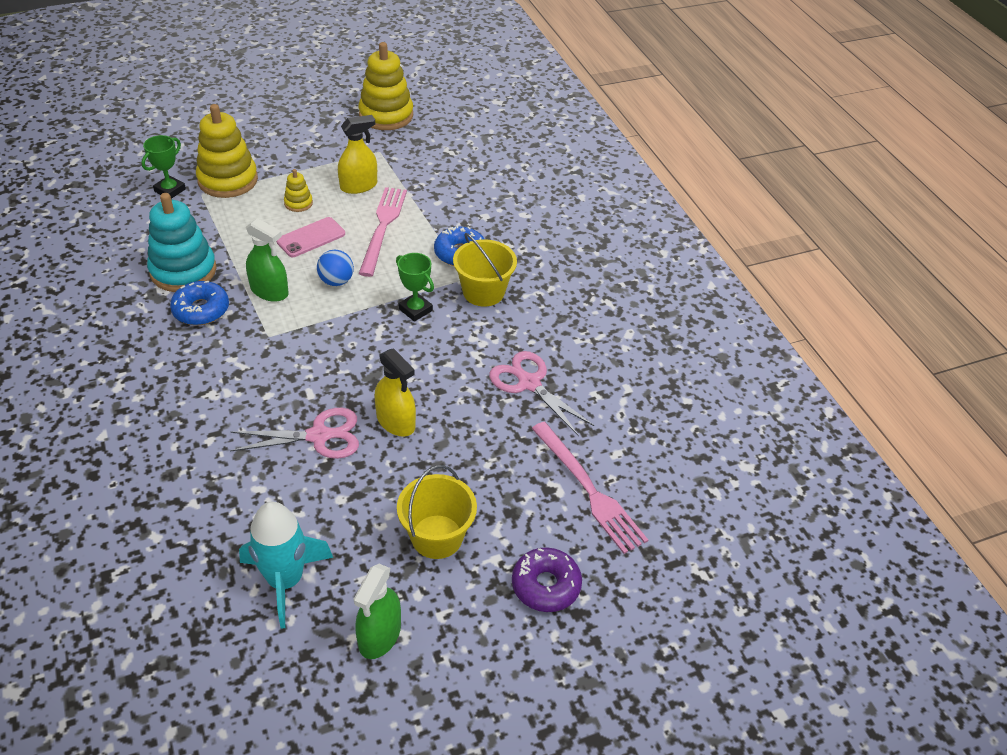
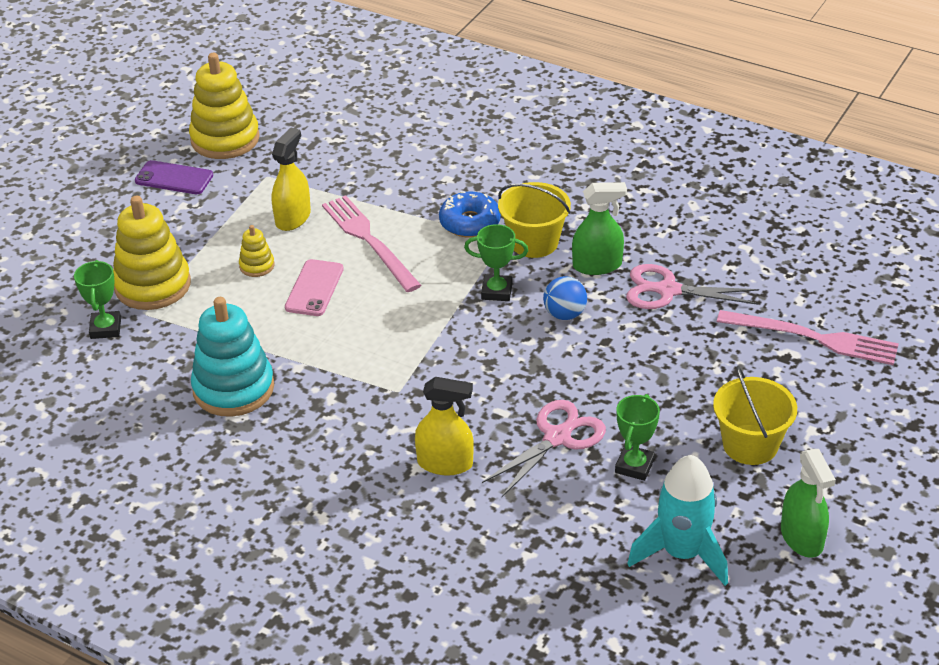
camera: 35 degrees left, 5 degrees down
blue donut [170,281,229,325] -> none
green spray bottle [246,218,289,302] -> green spray bottle moved to [572,182,627,275]
blue ball [317,250,354,286] -> blue ball moved to [543,276,587,320]
yellow spray bottle [374,348,416,436] -> yellow spray bottle moved to [415,377,474,476]
purple donut [512,547,582,612] -> none
none -> purple phone [135,160,213,194]
none -> green trophy [615,394,660,481]

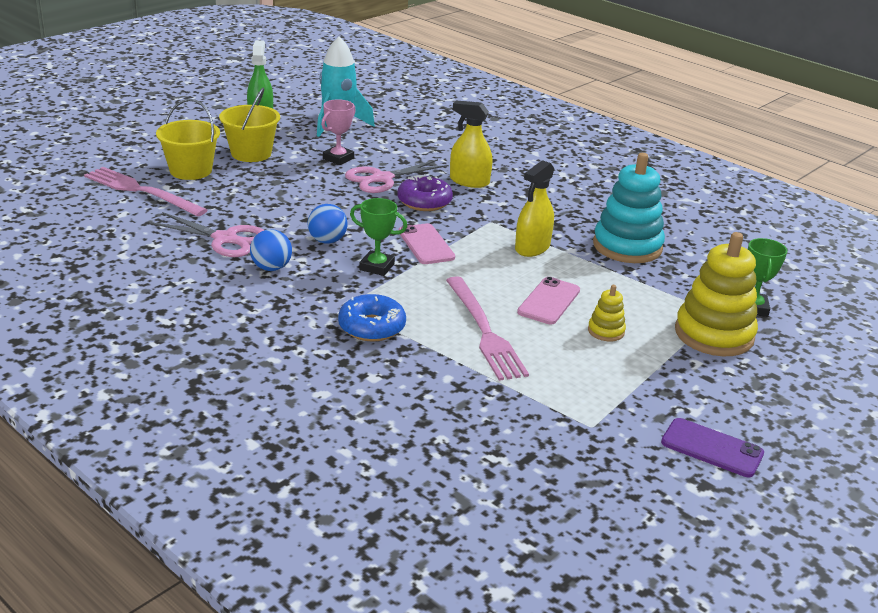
camera: 170 degrees left, 10 degrees down
yellow stacking toy [189,53,260,159] -> none
yellow spray bottle [272,128,311,231] -> yellow spray bottle moved to [515,160,554,257]
yellow bucket [498,182,571,258] -> yellow bucket moved to [156,99,220,180]
green spray bottle [572,182,627,275] -> blue ball [250,229,292,271]
green trophy [615,394,660,481] -> pink trophy [321,99,356,165]
none -> purple donut [397,174,453,211]
none -> pink phone [398,223,455,264]

